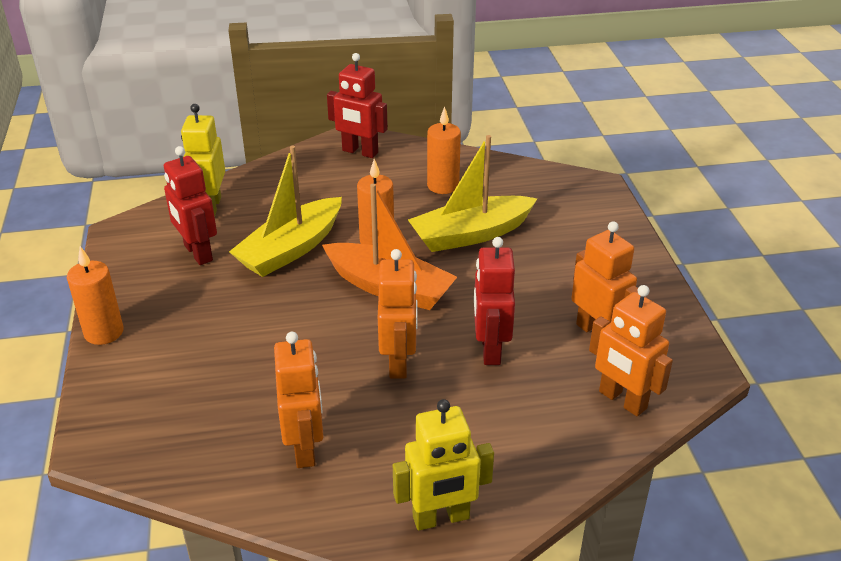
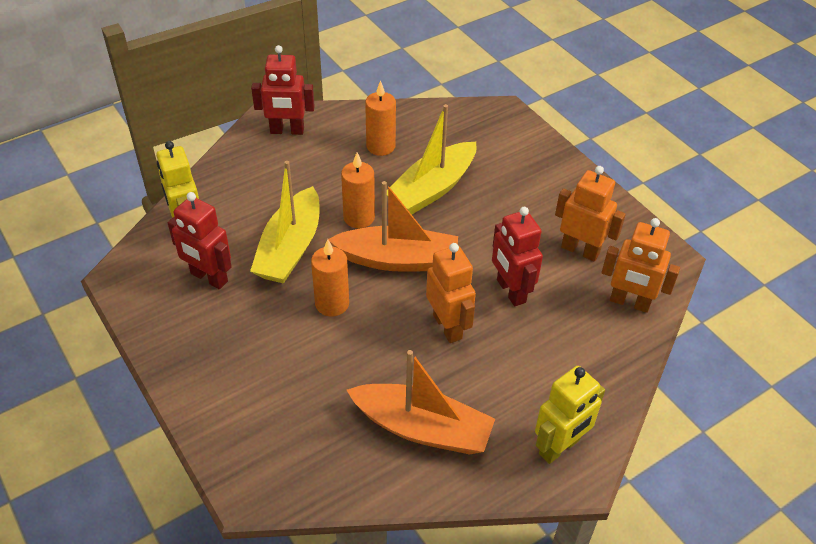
camera: 25 degrees left, 10 degrees up
orange candle [67,246,124,345] -> orange candle moved to [311,239,349,317]
orange robot [274,332,324,468] -> orange boat [347,350,495,455]

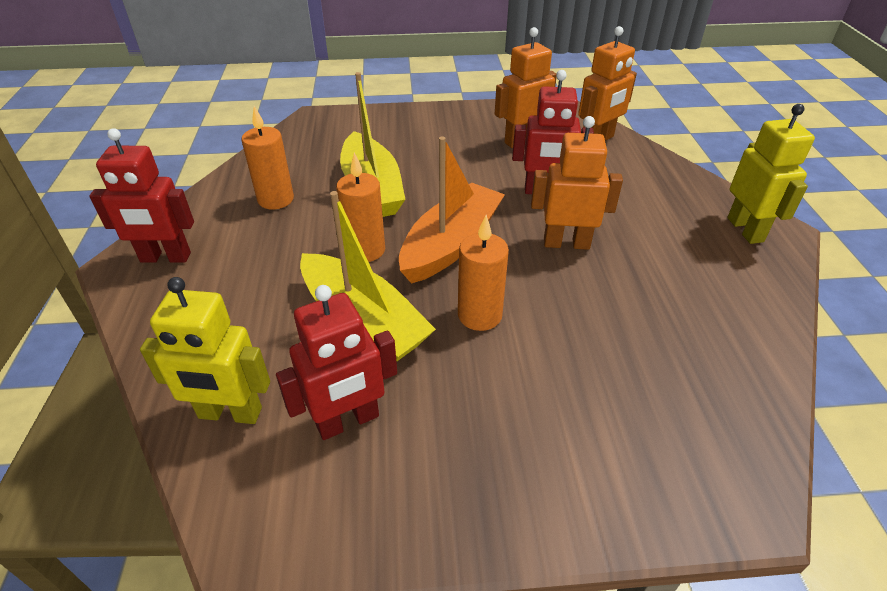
camera: 60 degrees left, 5 degrees down
red robot [251,45,315,135] -> red robot turned 60 degrees clockwise [90,128,194,263]
orange boat [347,350,495,455] -> none

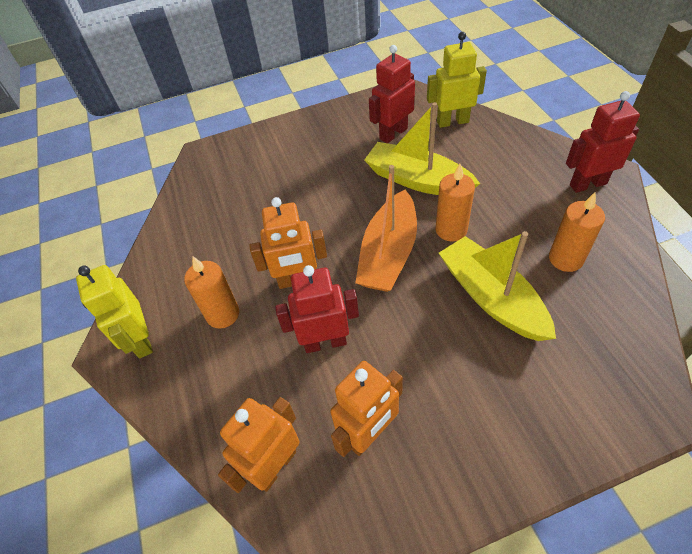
camera: 170 degrees right, 10 degrees up
orange candle [458,215,509,331] -> orange candle moved to [184,256,239,329]

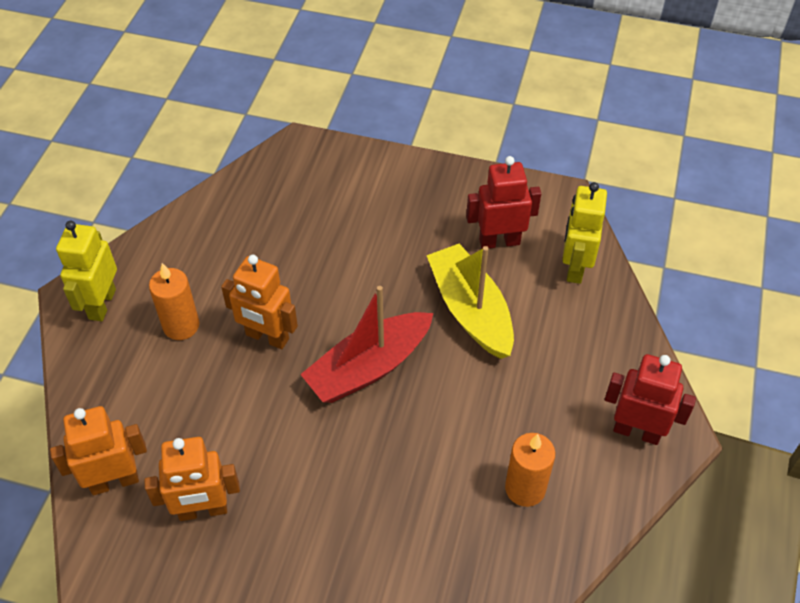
camera: 30 degrees right, 0 degrees up
red robot [275,265,359,353] -> none
orange boat [355,165,417,292] -> red boat [300,286,434,403]
yellow robot [427,32,487,128] -> yellow robot turned 105 degrees counterclockwise [562,182,607,284]
orange candle [436,164,475,241] -> none
yellow boat [439,231,556,341] -> none

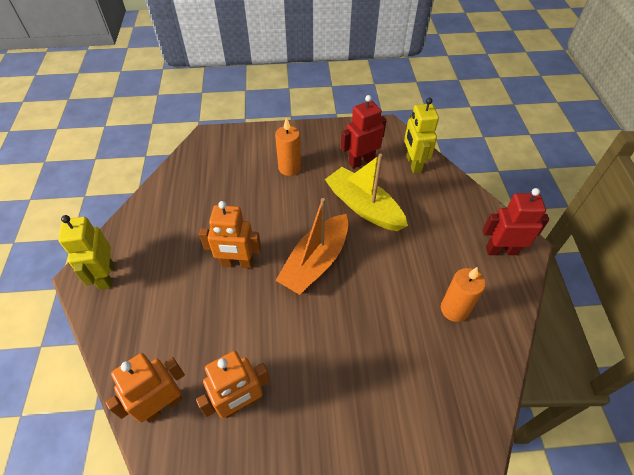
camera: 20 degrees left, 0 degrees up
orange candle [149,263,199,340] -> orange candle moved to [275,117,301,176]
red boat [300,286,434,403] -> orange boat [275,198,348,295]

